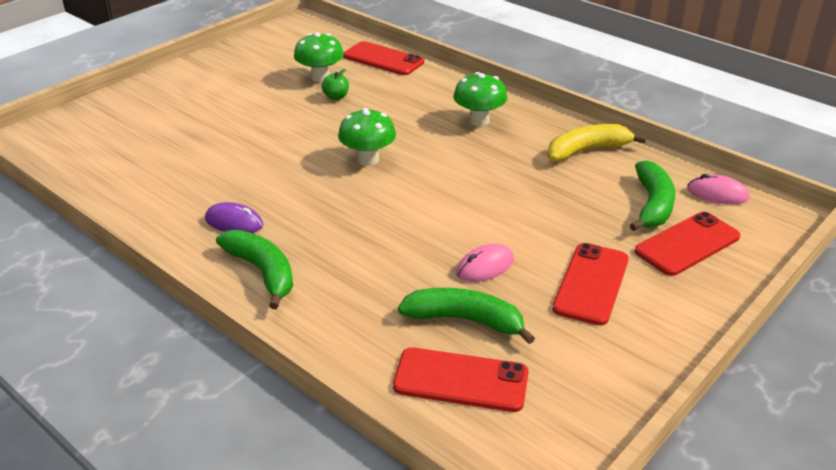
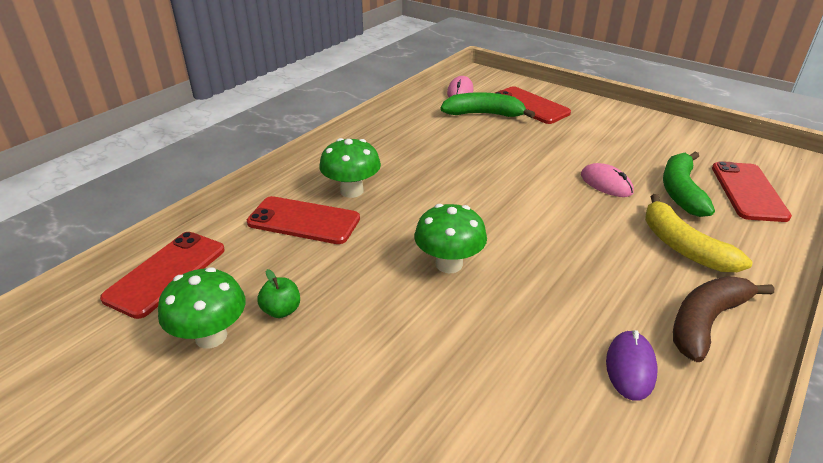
camera: 95 degrees left, 0 degrees up
green banana [216,230,293,309] -> brown banana [673,276,774,362]
yellow banana [547,124,646,162] -> yellow banana moved to [645,194,752,272]
red phone [552,243,629,326] -> red phone moved to [247,196,360,244]

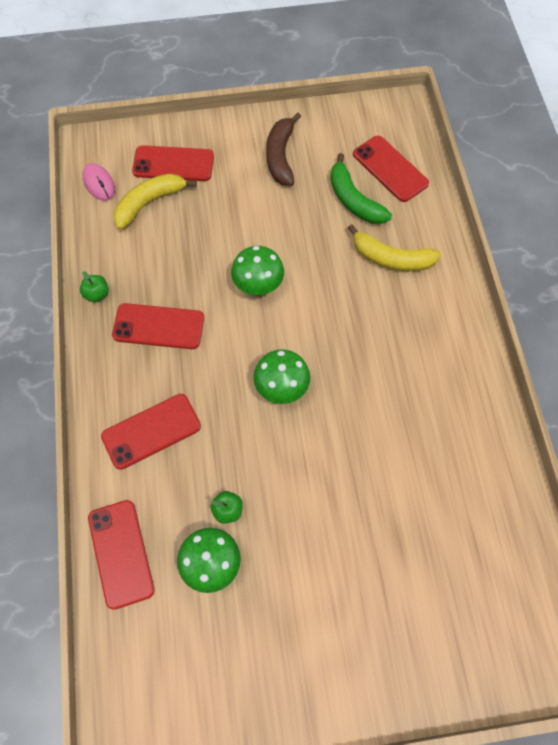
camera: 45 degrees left, 30 degrees up
green mushroom [319,138,381,198] -> green mushroom moved to [231,246,284,295]
green banana [440,92,535,118] -> yellow banana [113,173,197,230]
pink mouse [581,163,634,197] -> none
purple mouse [606,330,657,401] -> none
brown banana [673,276,774,362] -> brown banana moved to [266,113,301,186]
none -> green apple [80,271,109,302]
none -> red phone [112,303,204,349]

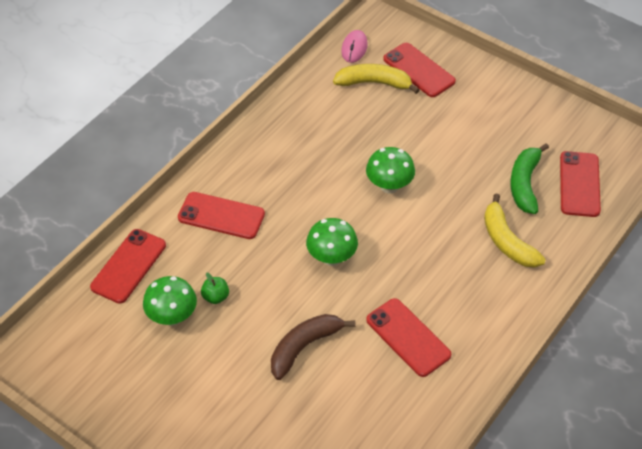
camera: 45 degrees right, 15 degrees down
green apple [80,271,109,302] -> none
red phone [112,303,204,349] -> red phone moved to [366,298,451,377]
brown banana [266,113,301,186] -> brown banana moved to [271,314,355,380]

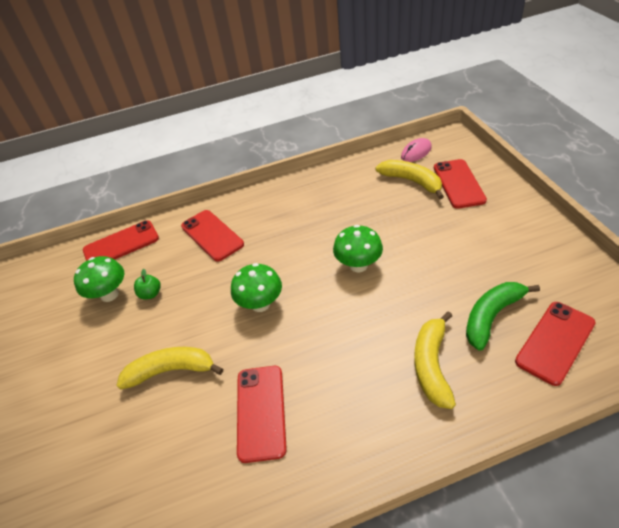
camera: 40 degrees right, 5 degrees down
brown banana [271,314,355,380] -> yellow banana [116,347,223,390]

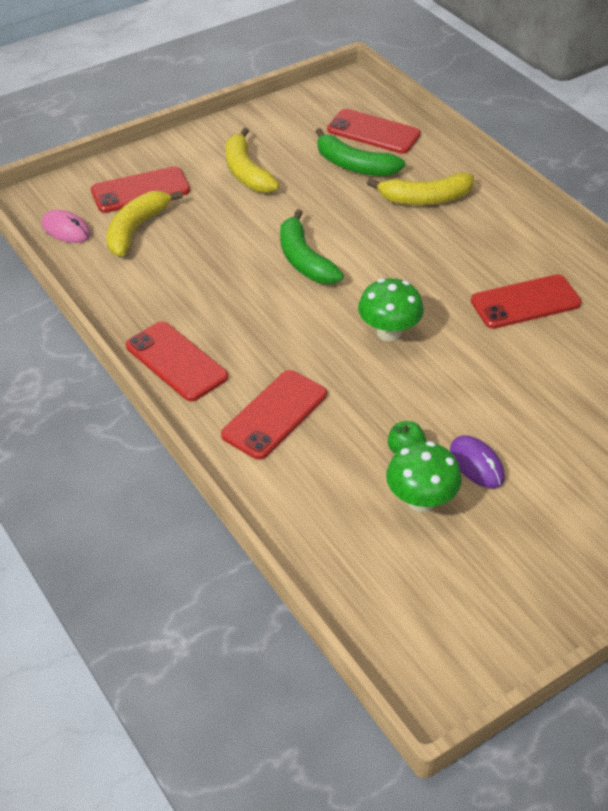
camera: 110 degrees left, 0 degrees up
red phone [83,220,159,261] -> red phone moved to [126,321,228,401]
yellow banana [116,347,223,390] -> yellow banana moved to [225,128,279,193]
green mushroom [333,225,383,272] -> green banana [280,209,344,284]
none -> purple mouse [450,435,505,488]

